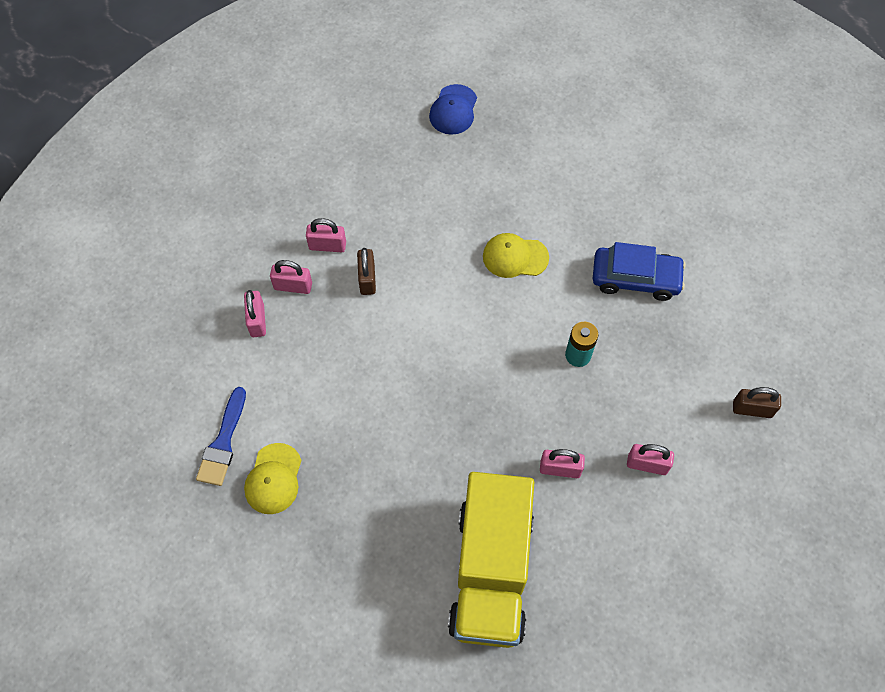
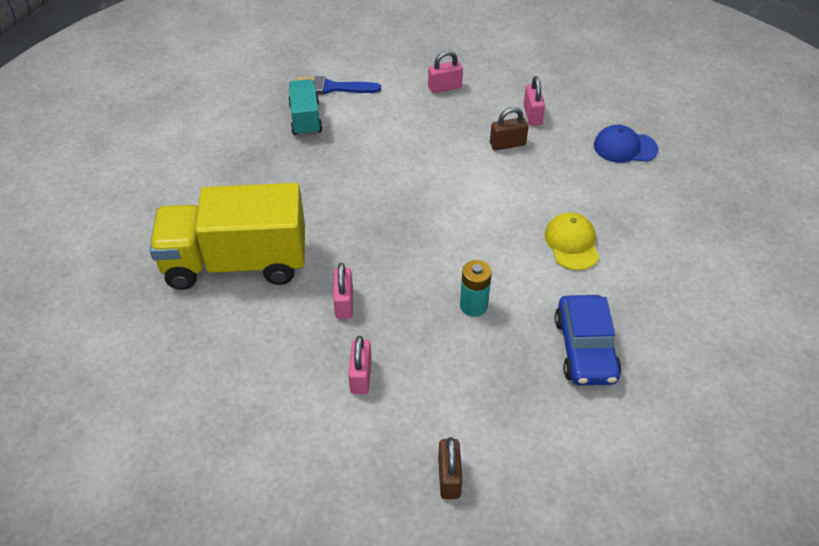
camera: 80 degrees right, 15 degrees down
yellow cap [244,443,302,514] -> turquoise truck [288,79,322,136]
pink padlock [270,260,312,294] -> none
blue cap [429,84,477,135] -> blue cap moved to [594,125,658,163]

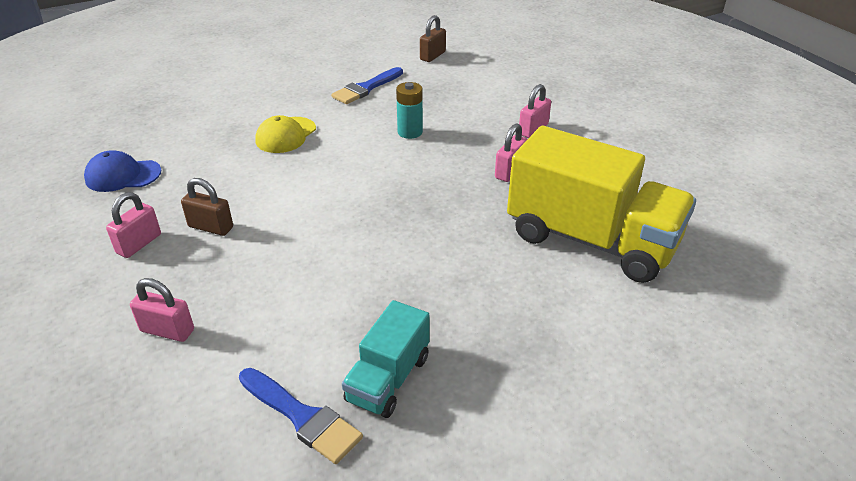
camera: 145 degrees left, 10 degrees down
brown padlock [438,437,462,499] -> brown padlock moved to [420,15,446,62]
blue car [555,295,622,386] -> blue brush [331,67,403,104]
blue cap [594,125,658,163] -> blue cap turned 135 degrees clockwise [84,150,161,192]

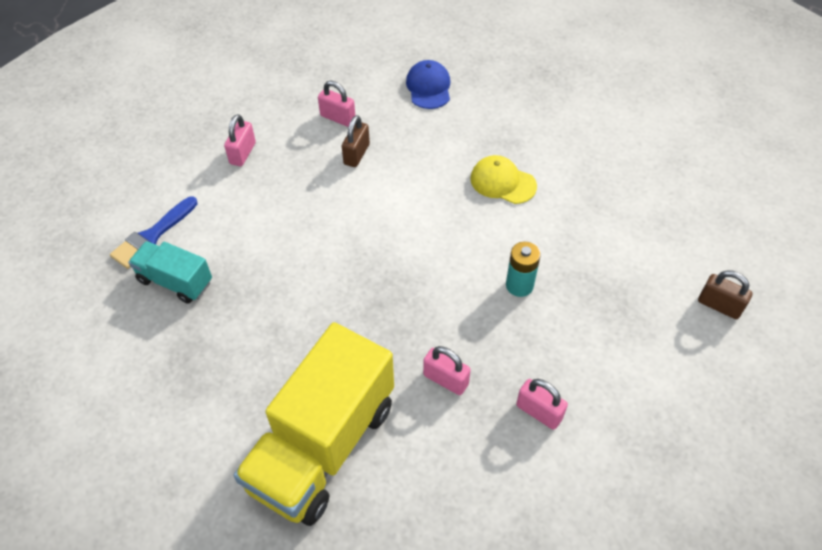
camera: 90 degrees right, 15 degrees up
blue brush [331,67,403,104] -> none

